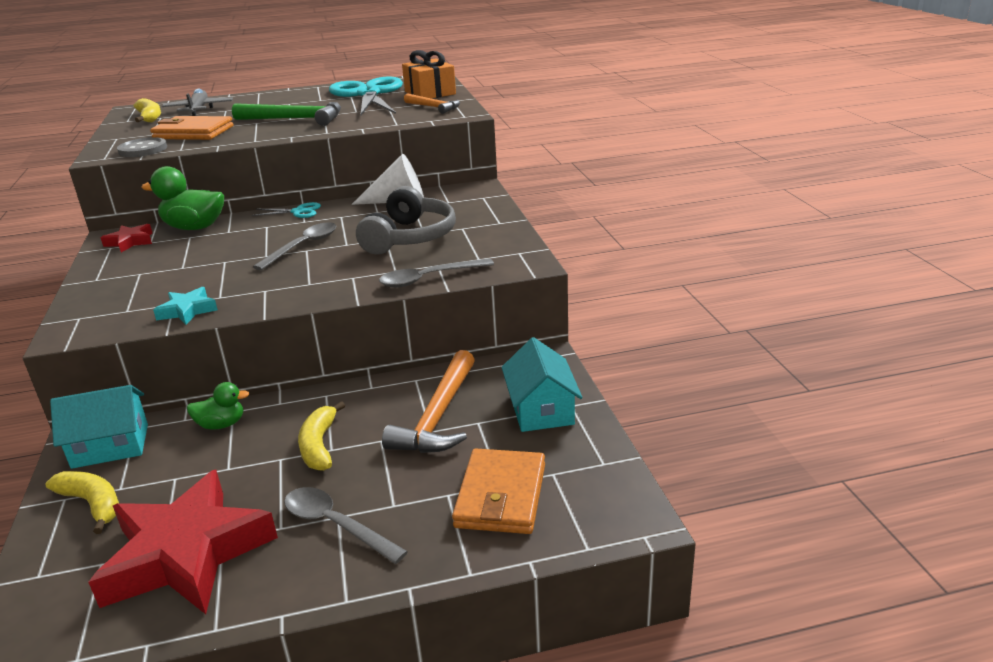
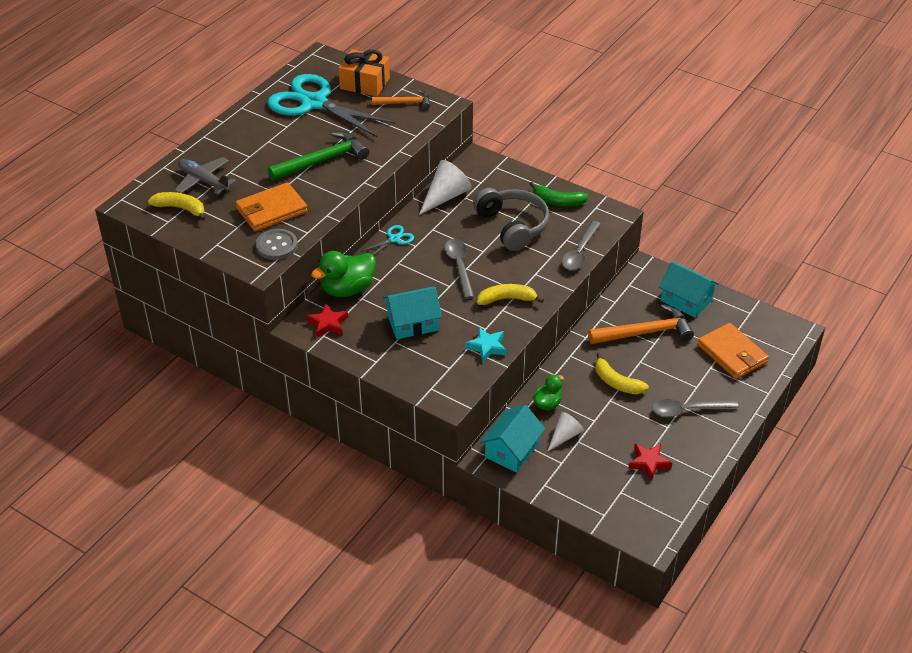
camera: 45 degrees left, 15 degrees up
yellow banana [45,471,119,534] -> yellow banana moved to [477,284,544,305]
red star [88,470,278,614] -> red star [628,444,672,481], size x0.44
orange hammer [382,350,475,453] -> orange hammer turned 75 degrees counterclockwise [588,304,694,344]
none -> turquoise house [383,287,442,339]
none -> green banana [529,182,589,206]
none -> white cone [548,412,584,451]

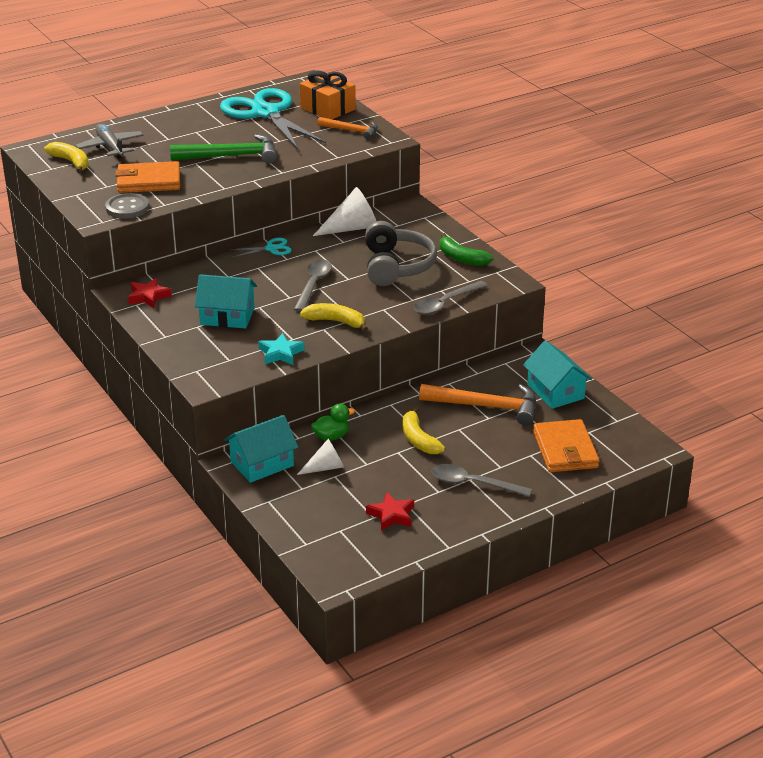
camera: 25 degrees right, 10 degrees down
green duck [311,251,376,297] -> none

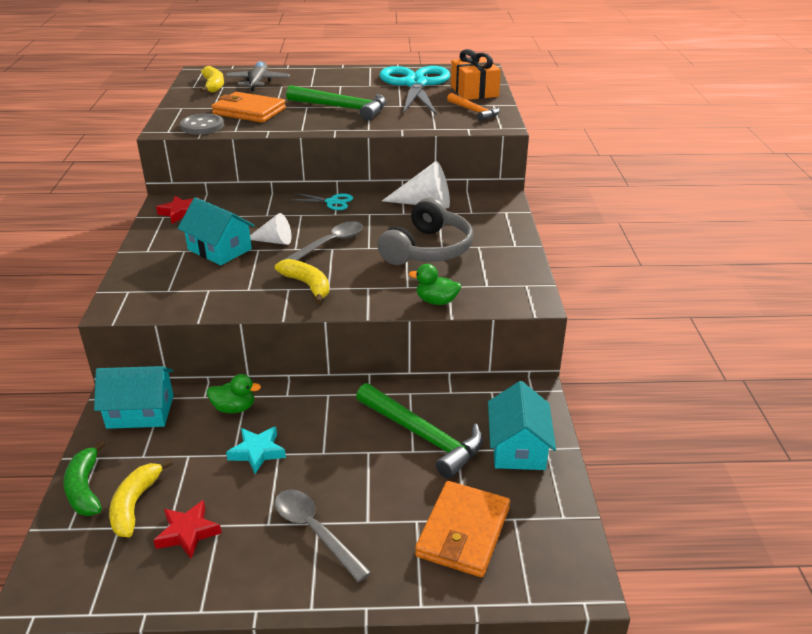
camera: 30 degrees right, 0 degrees up
turquoise star [258,333,305,365] -> turquoise star moved to [226,427,286,474]
white cone [297,439,344,475] -> white cone moved to [250,213,292,245]
yellow banana [402,406,445,454] -> yellow banana moved to [109,459,173,537]
grey spoon [414,281,488,315] -> green duck [409,264,461,305]
orange hammer [419,384,536,425] -> green hammer [356,383,483,479]
green banana [440,233,493,266] -> green banana moved to [63,441,105,516]

